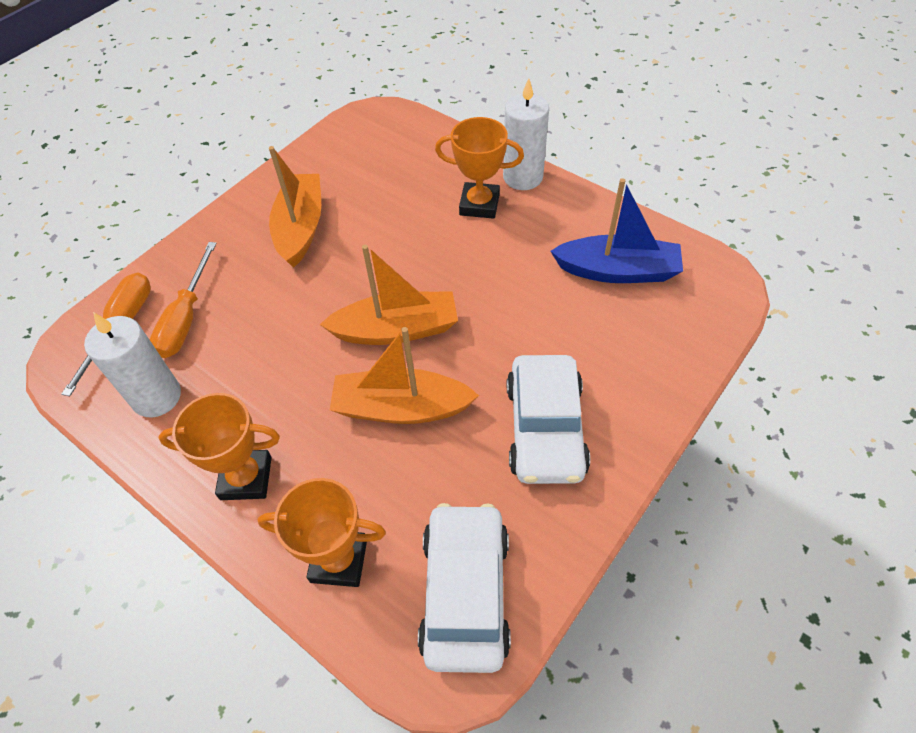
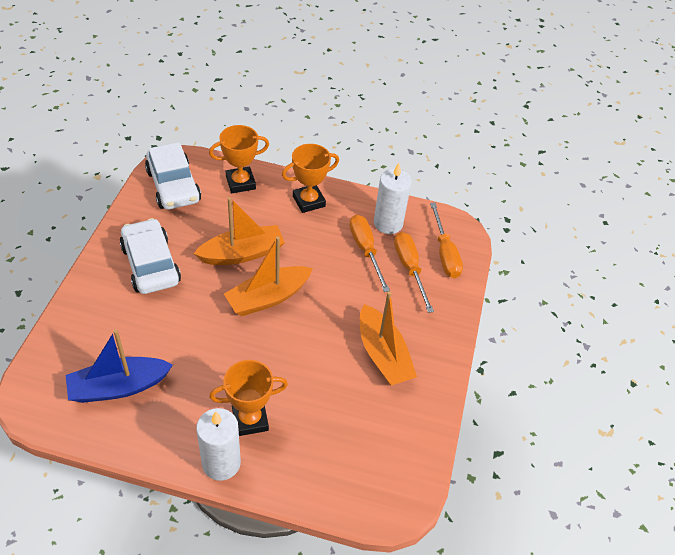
camera: 150 degrees right, 5 degrees down
none -> orange screwdriver [349,214,390,292]

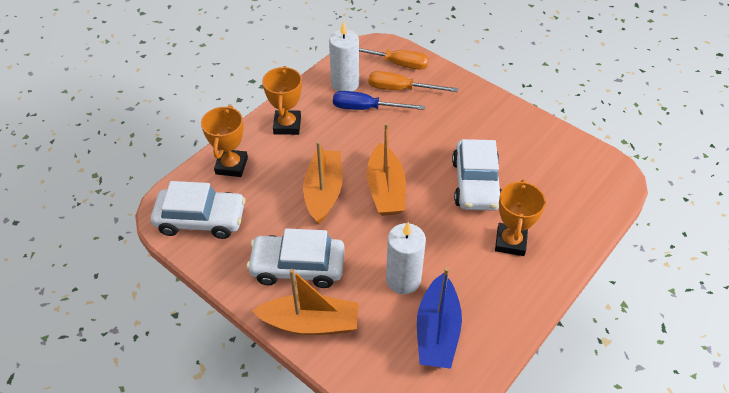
camera: 60 degrees left, 0 degrees up
white candle [196,408,241,481] -> white candle moved to [386,222,426,294]
orange screwdriver [349,214,390,292] -> blue screwdriver [333,91,425,110]
orange boat [360,291,417,386] -> orange boat moved to [252,269,358,335]
none -> white car [452,139,502,211]

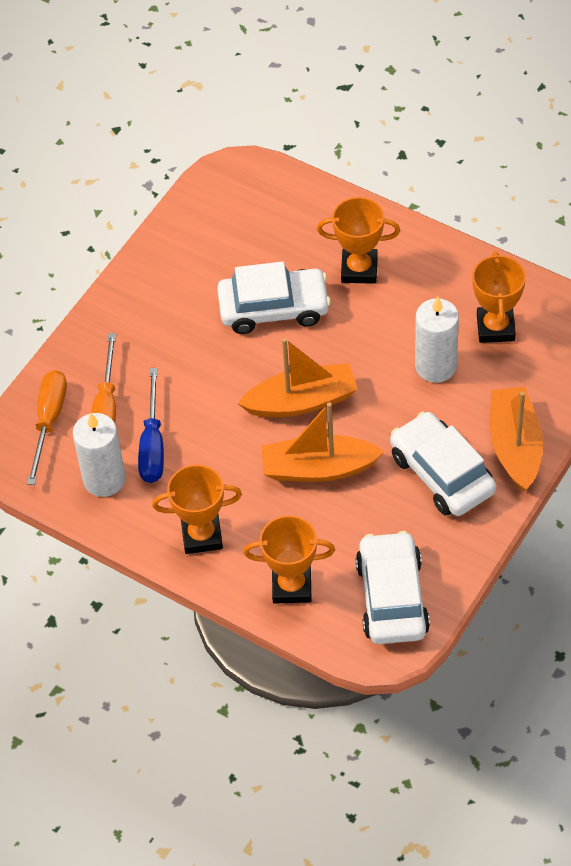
camera: 95 degrees left, 5 degrees up
white car [247,228,345,288] -> white car turned 150 degrees clockwise [390,411,496,516]
blue boat [417,267,462,369] -> orange trophy [472,252,526,343]

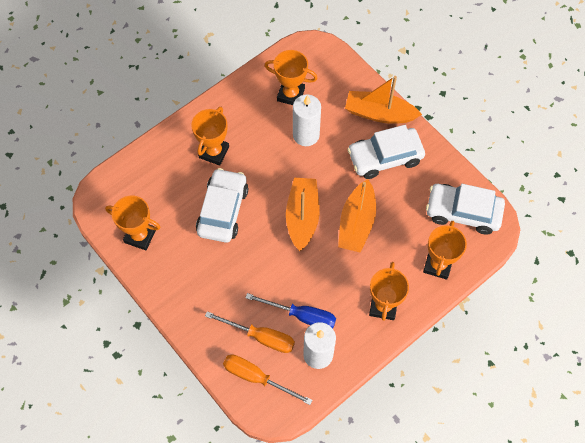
camera: 75 degrees left, 10 degrees up
none -> orange trophy [105,196,160,250]

